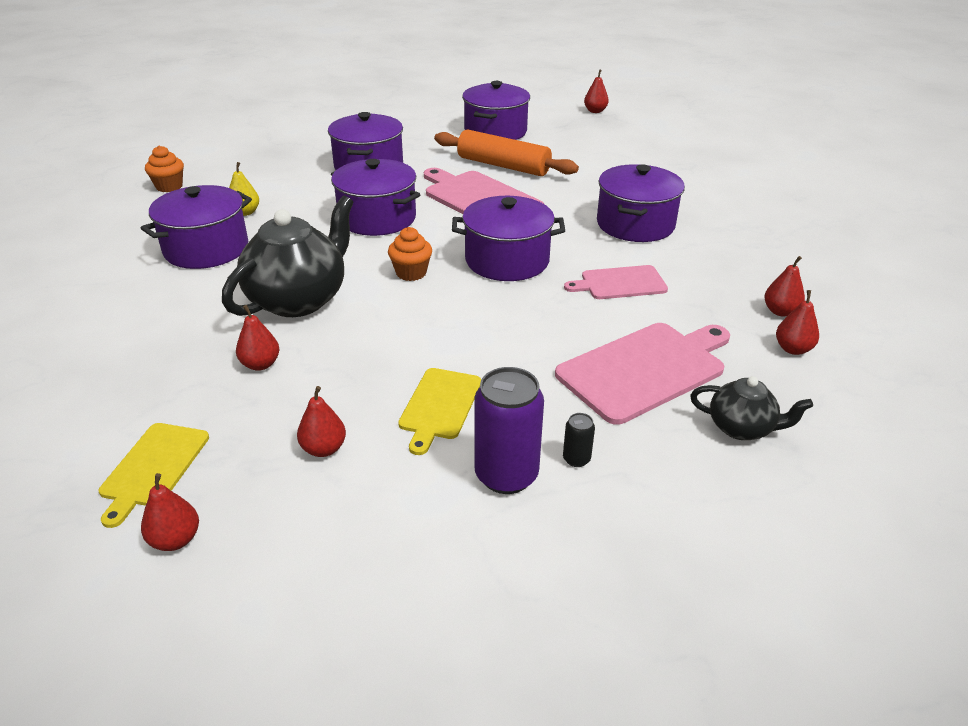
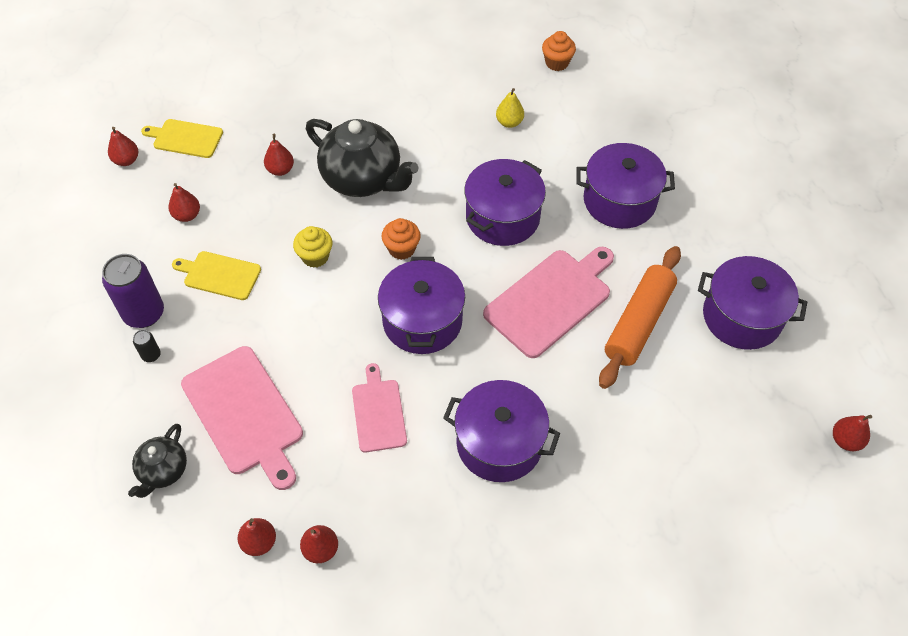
camera: 90 degrees right, 20 degrees up
purple pot [141,185,252,269] -> none
none -> yellow cupcake [293,226,333,268]

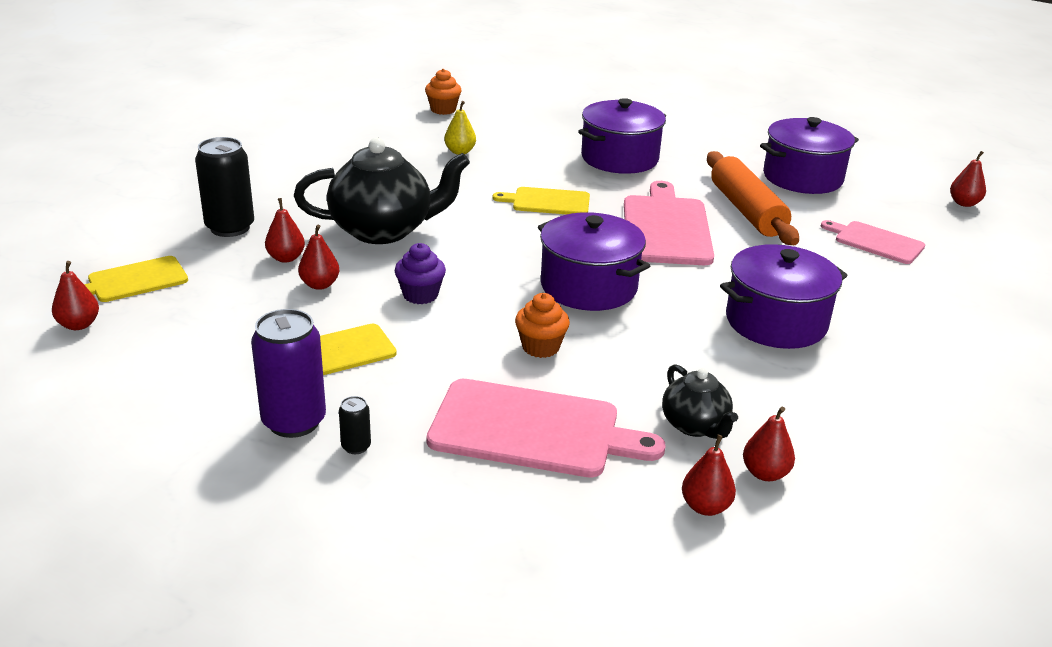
camera: 45 degrees left, 25 degrees down
black teapot [128,423,187,498] -> black teapot moved to [662,364,738,439]
red pear [168,183,200,222] -> red pear moved to [298,225,339,290]
yellow cupcake [293,226,333,268] -> purple cupcake [395,243,446,304]
pink cutting board [352,363,407,452] -> pink cutting board moved to [821,220,925,264]
orange cupcake [381,218,421,260] -> orange cupcake moved to [515,293,570,358]
purple pot [464,159,546,246] -> yellow cutting board [493,187,590,214]
none -> black can [195,137,254,237]

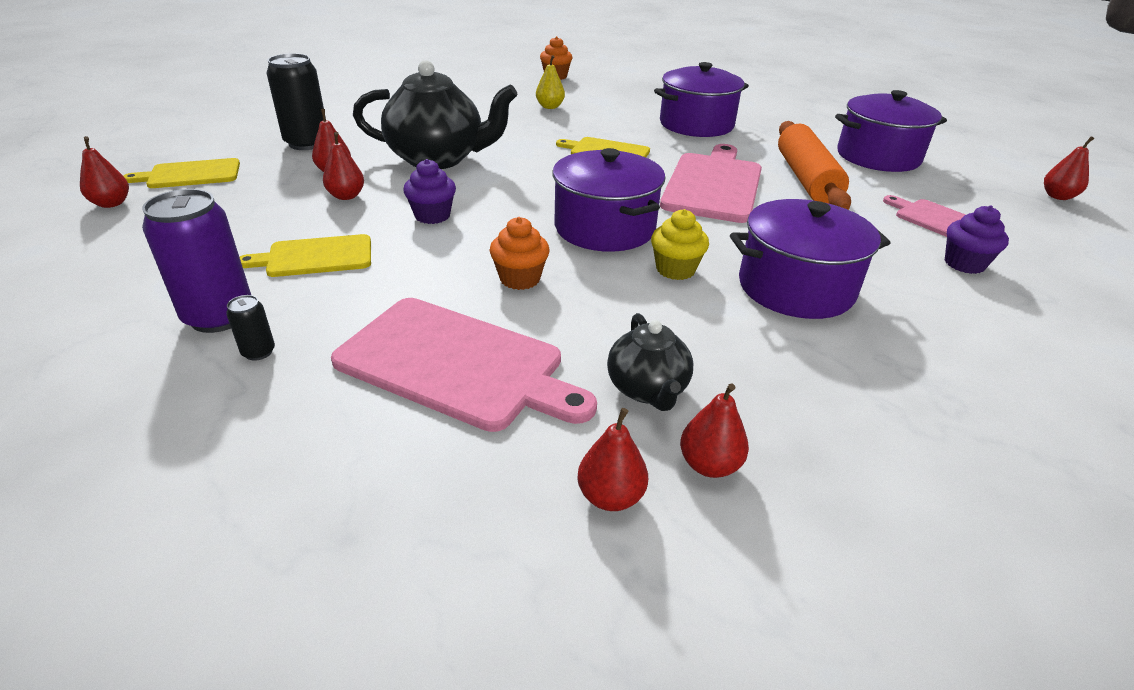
camera: 15 degrees right, 5 degrees up
none -> yellow cupcake [651,209,709,280]
none -> purple cupcake [945,205,1009,274]

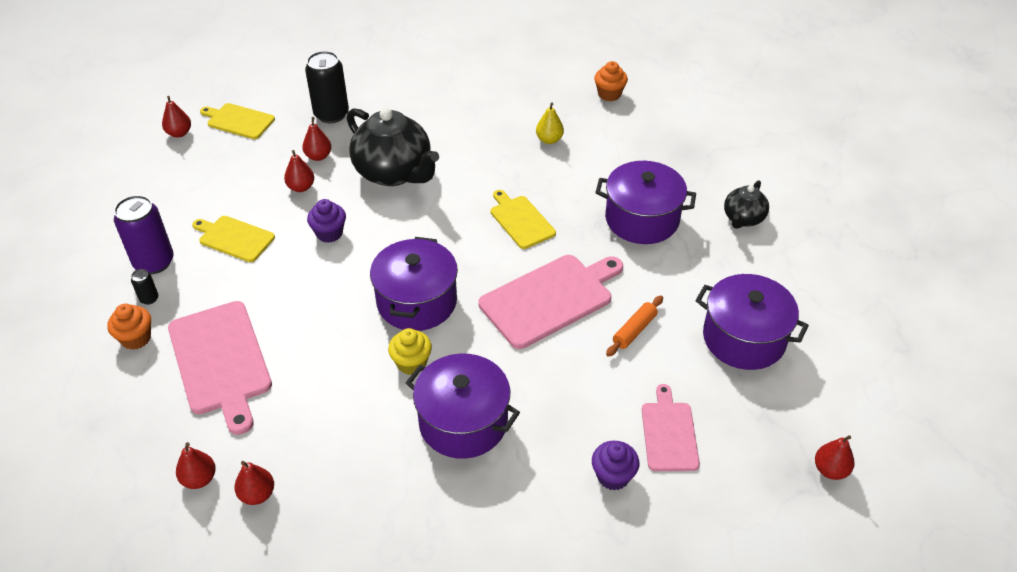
camera: 40 degrees right, 10 degrees up
orange cupcake [489,217,549,290] -> orange cupcake moved to [107,304,151,350]
black teapot [607,313,693,411] -> black teapot moved to [724,180,769,229]
orange rolling pin [778,121,851,210] -> orange rolling pin [606,296,663,357], size x0.51

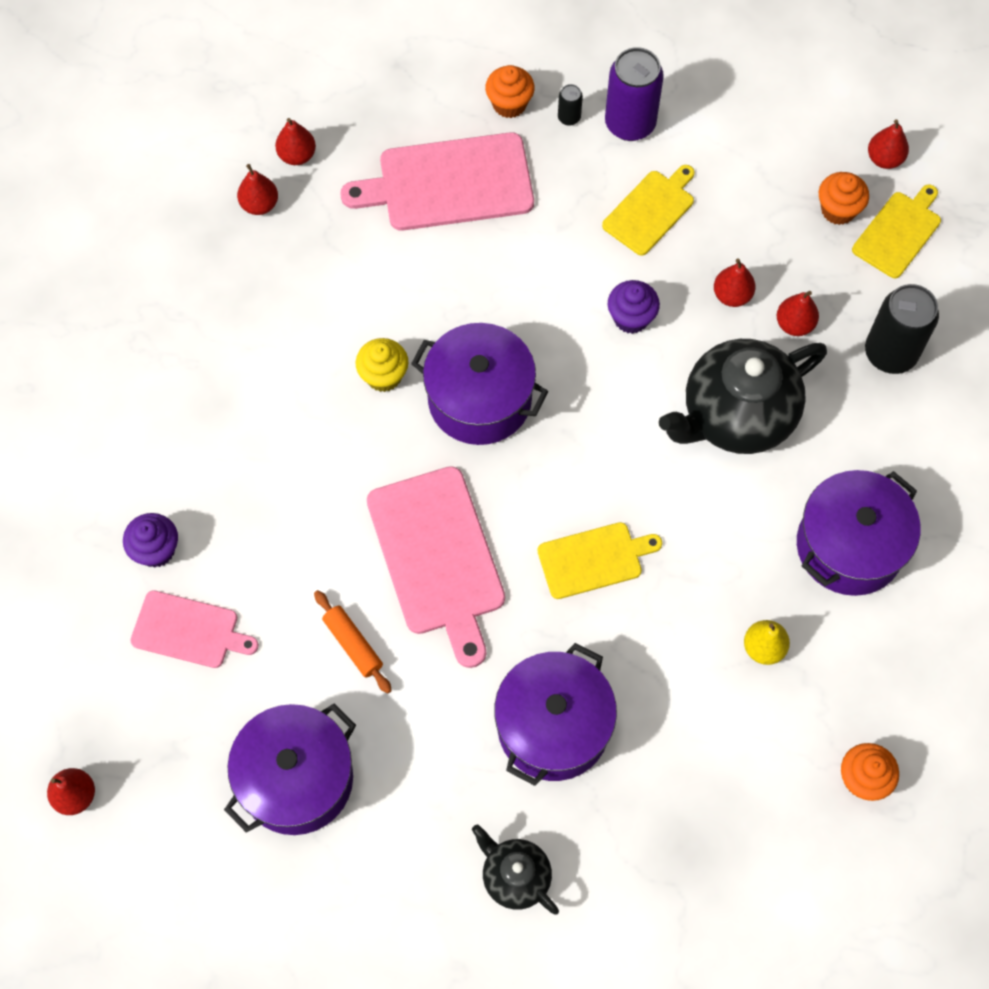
camera: 105 degrees right, 20 degrees up
purple pot [406,354,520,459] -> purple pot moved to [797,470,920,596]
none -> orange cupcake [819,172,869,225]

